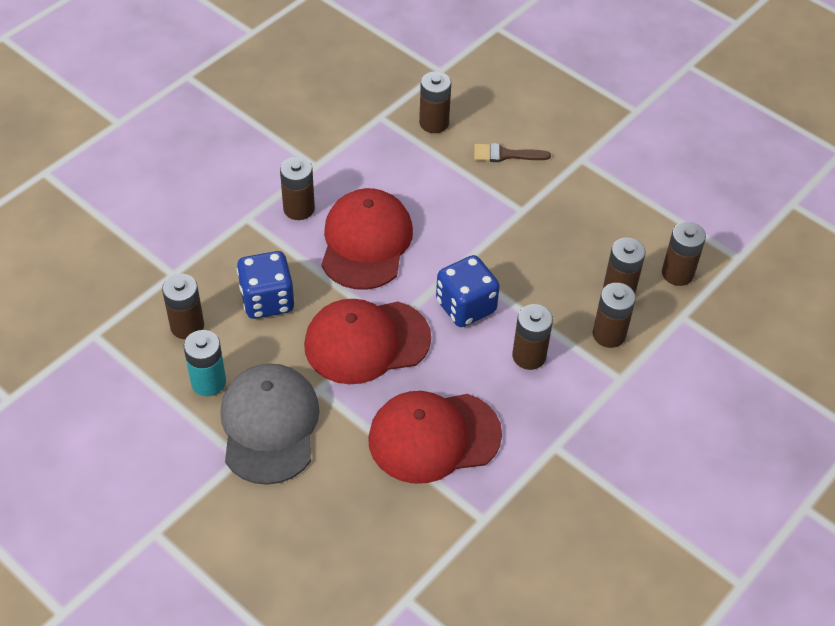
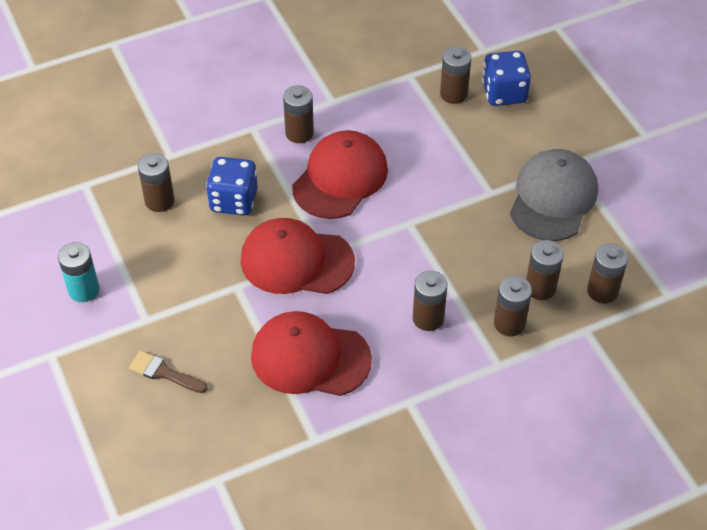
camera: 25 degrees right, 0 degrees up
turquoise battery [184,330,226,396] -> turquoise battery moved to [58,242,100,302]
grey cap [220,363,320,485] -> grey cap moved to [510,149,598,241]
blue dice [436,255,500,327] -> blue dice moved to [482,51,531,106]
brown brush [474,143,551,162] -> brown brush moved to [129,351,207,393]

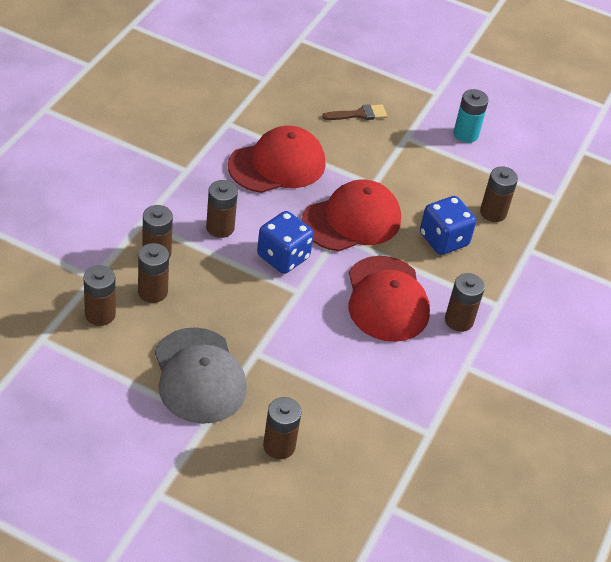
camera: 135 degrees right, 5 degrees down
brown battery [440,47,471,104] -> brown battery moved to [263,397,302,459]
blue dice [482,51,531,106] -> blue dice moved to [257,211,314,274]

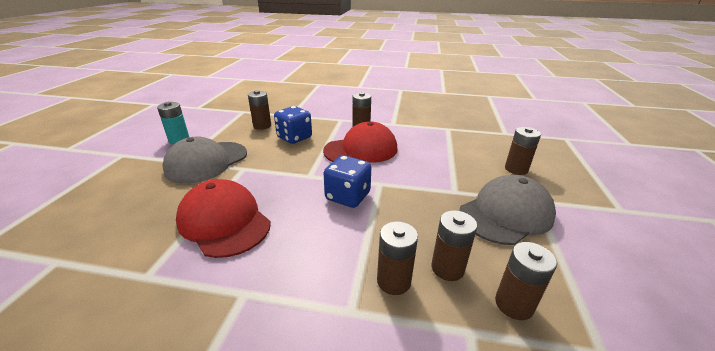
camera: 100 degrees left, 15 degrees down
brown battery [206,180,238,238] -> none
red cap [301,179,401,251] -> none
brown brush [322,104,387,120] -> none
none -> grey cap [162,137,247,183]

